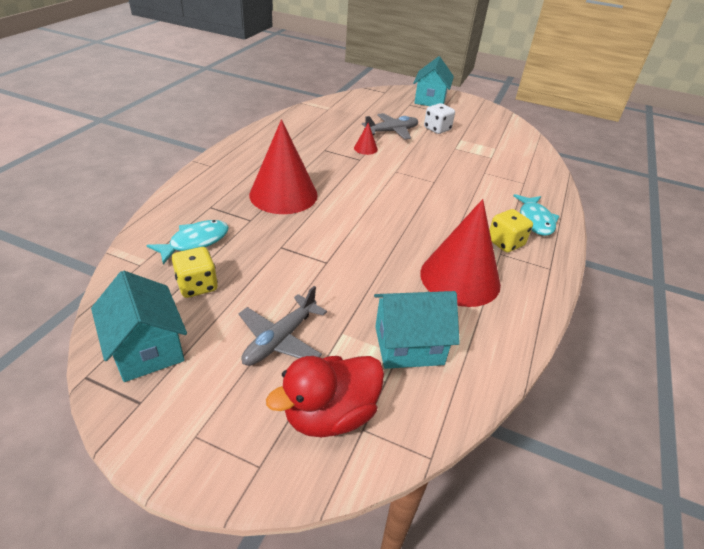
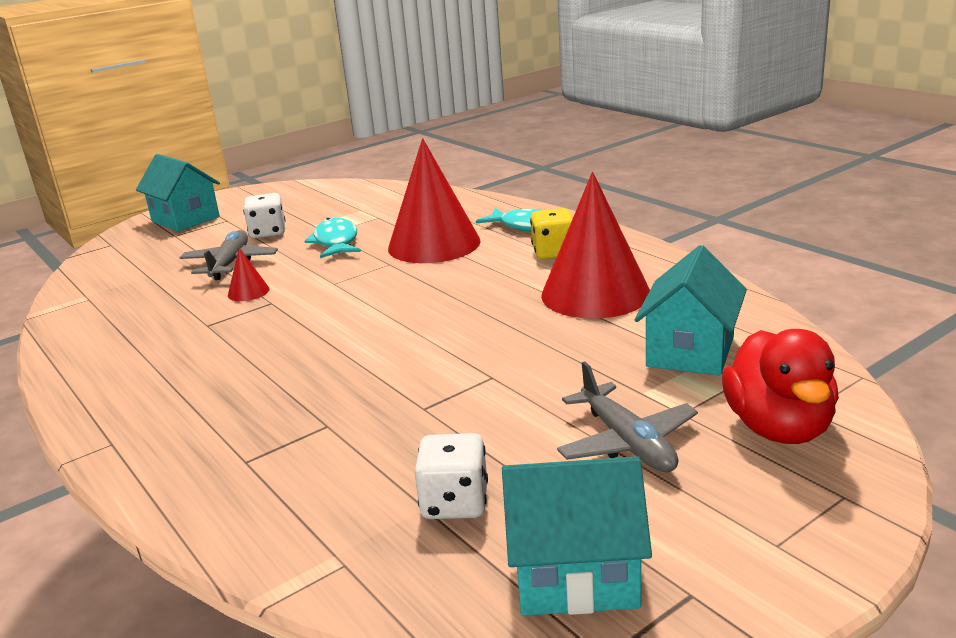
camera: 55 degrees left, 15 degrees down
turquoise fish [146,220,229,265] -> turquoise fish moved to [304,218,361,258]
yellow dice [172,247,218,298] -> white dice [414,433,488,519]
red cone [249,119,318,214] -> red cone moved to [388,138,481,263]

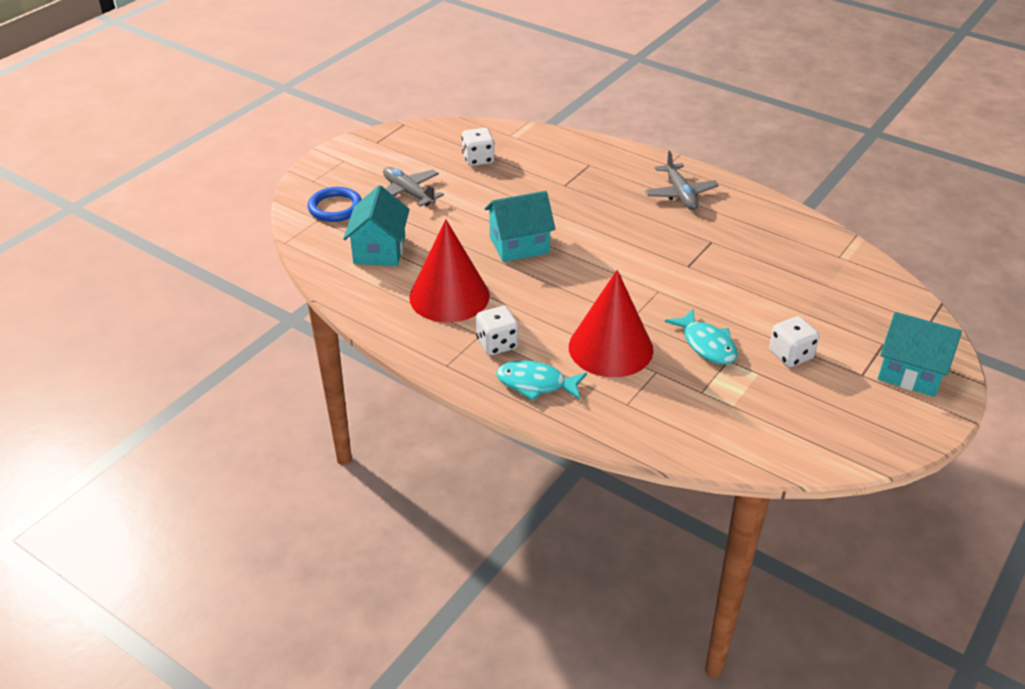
camera: 160 degrees right, 15 degrees up
grey plane [180,230,278,280] -> grey plane moved to [645,150,719,210]
red cone [228,248,270,301] -> none
turquoise house [502,456,652,616] -> turquoise house moved to [485,191,556,262]
yellow dice [530,208,573,259] -> white dice [476,306,518,355]
red duck [722,329,839,444] -> blue ring [308,187,362,222]

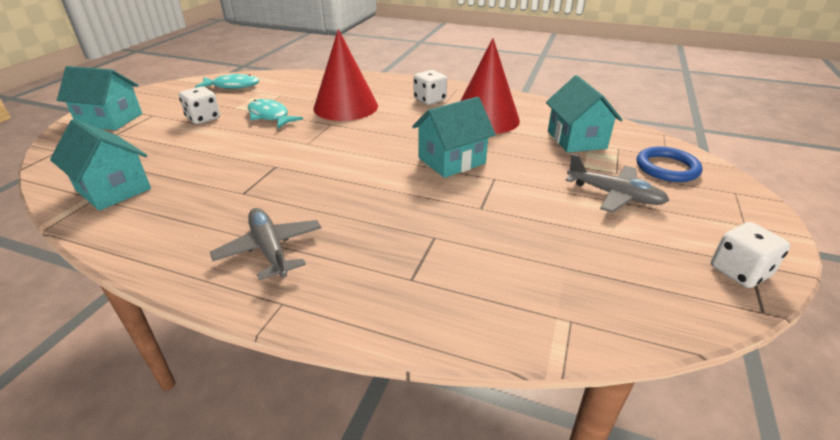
camera: 165 degrees right, 5 degrees down
white dice [462,128,494,166] -> white dice moved to [711,222,790,288]
turquoise fish [497,360,587,401] -> turquoise fish moved to [195,74,259,89]
none -> turquoise house [50,119,151,211]

